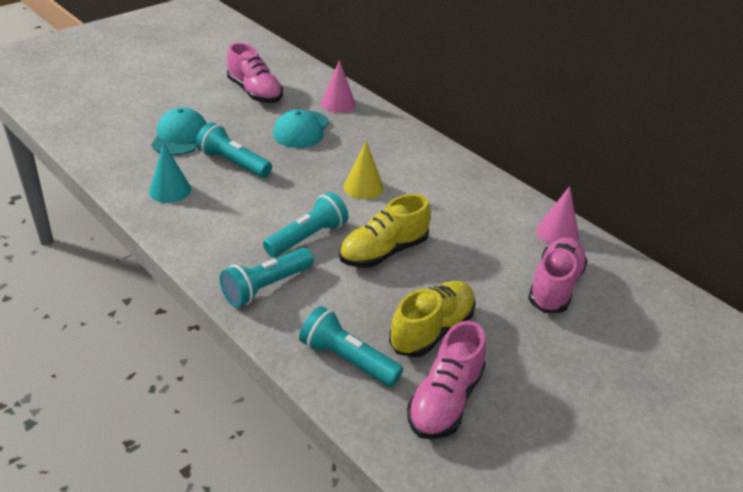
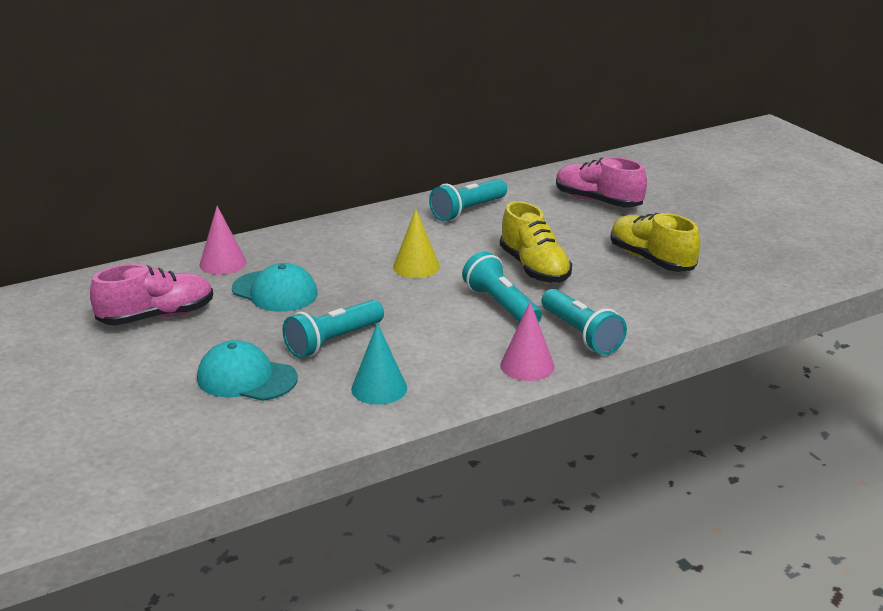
camera: 75 degrees left, 10 degrees down
turquoise flashlight [299,306,403,387] -> turquoise flashlight moved to [429,179,507,221]
pink shoe [407,321,486,439] -> none
pink cone [536,186,579,245] -> pink cone moved to [500,301,555,381]

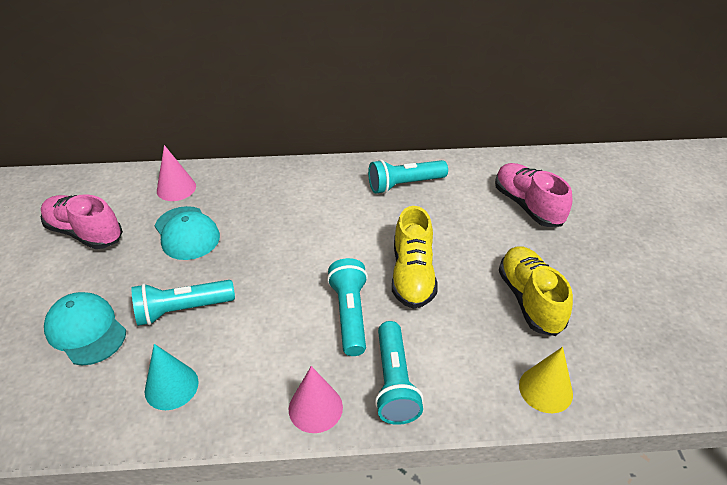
camera: 25 degrees right, 15 degrees up
pink shoe [90,264,213,326] -> pink shoe turned 150 degrees counterclockwise [41,194,123,249]
yellow cone [393,209,440,278] -> yellow cone moved to [519,347,573,413]

